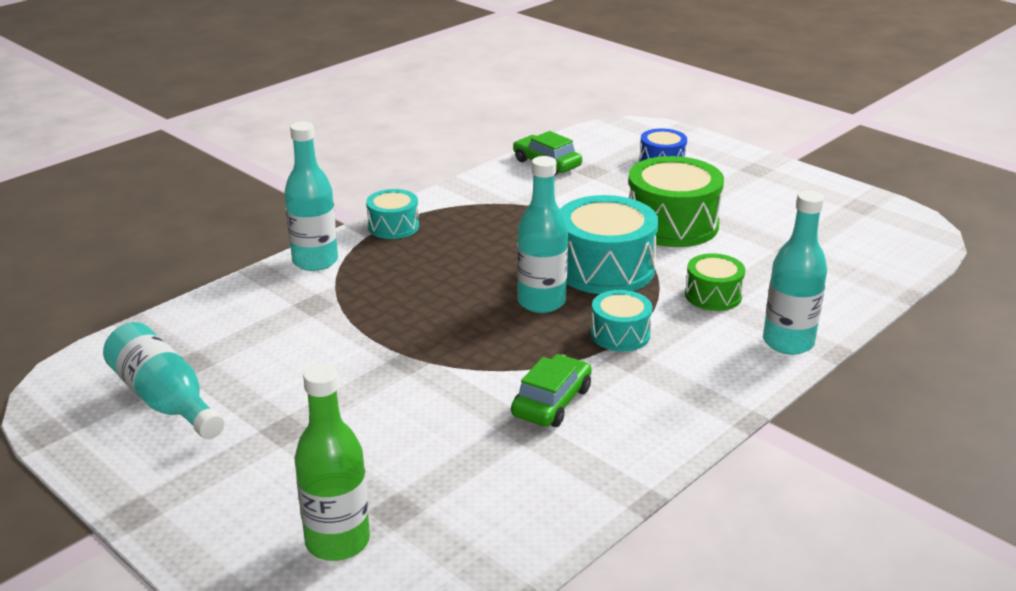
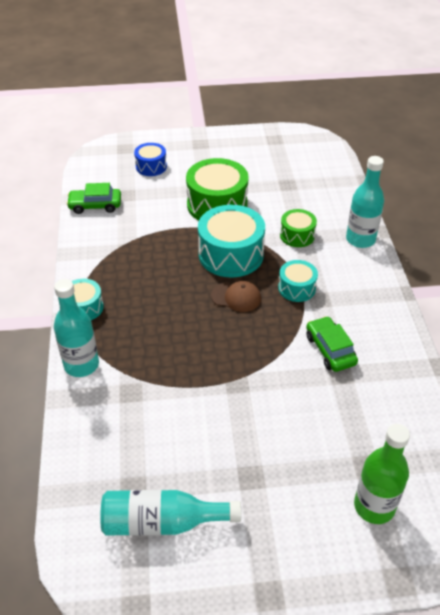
camera: 50 degrees left, 15 degrees up
turquoise bottle [517,156,568,313] -> brown cap [211,281,261,312]

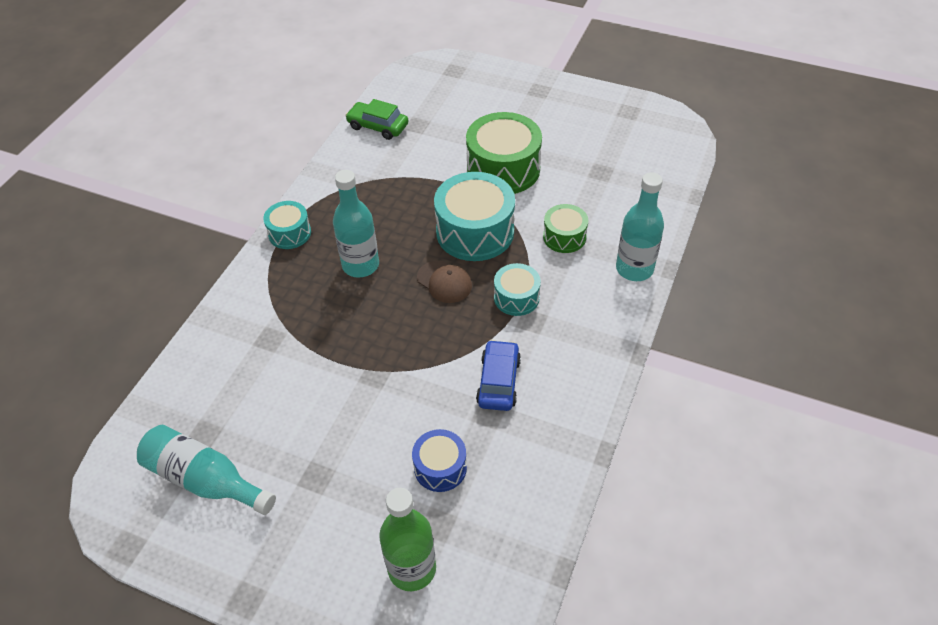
camera: 30 degrees right, 5 degrees up
turquoise bottle [54,279,99,377] -> turquoise bottle moved to [333,170,379,278]
blue drum [134,143,167,176] -> blue drum moved to [412,429,467,492]
green car [306,316,358,372] -> blue car [476,340,521,411]

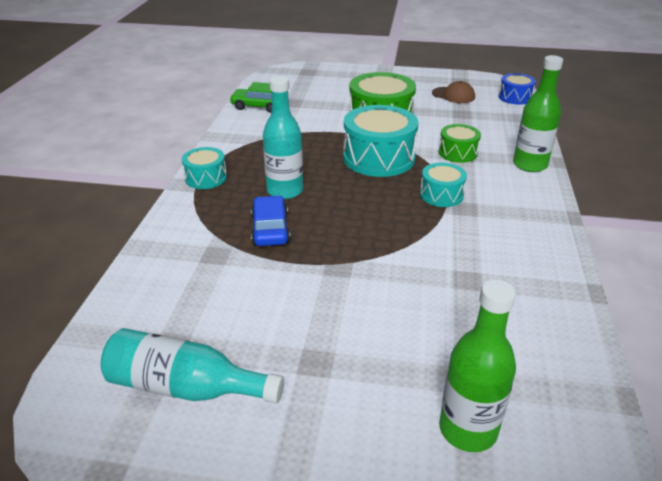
camera: 15 degrees left, 15 degrees down
blue drum [412,429,467,492] -> blue drum moved to [498,73,536,105]
brown cap [417,260,472,303] -> brown cap moved to [432,81,475,103]
blue car [476,340,521,411] -> blue car moved to [251,196,290,246]
turquoise bottle [616,172,664,281] -> green bottle [513,55,563,172]

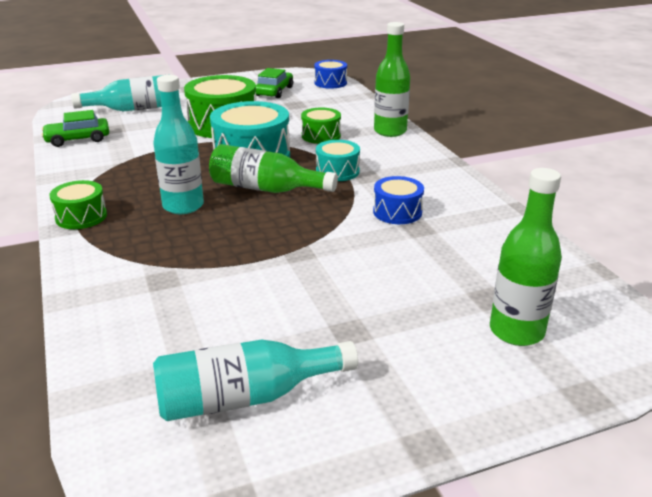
camera: 30 degrees left, 5 degrees down
turquoise drum [182,147,227,189] -> green drum [50,180,107,229]
blue car [251,196,290,246] -> none
brown cap [432,81,475,103] -> green car [256,68,293,98]
none -> turquoise bottle [71,75,162,111]
none -> green bottle [209,144,338,193]
none -> blue drum [373,176,424,224]

